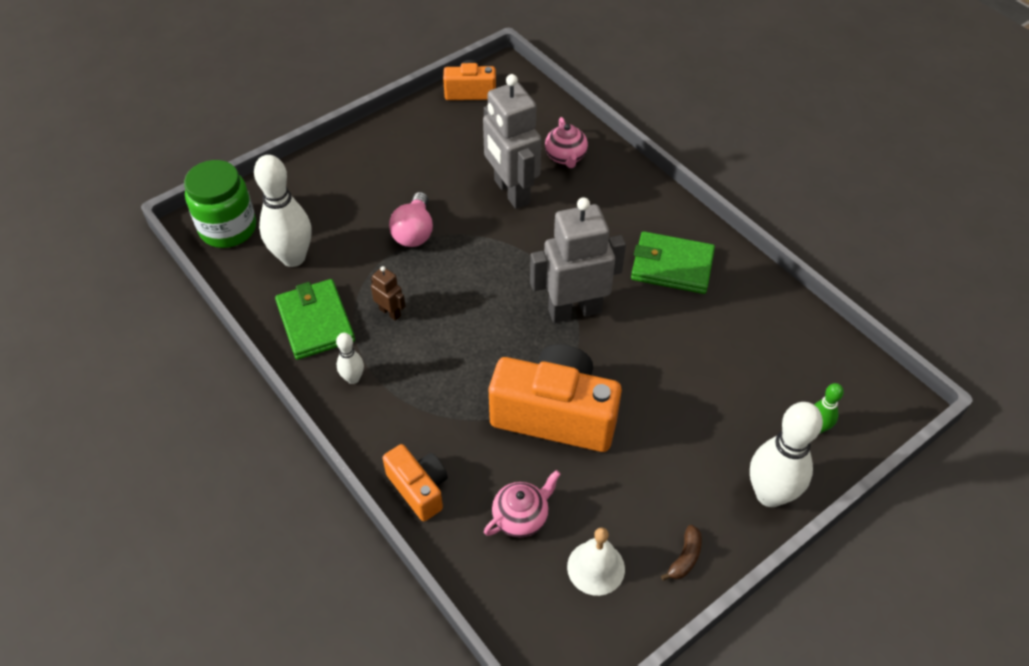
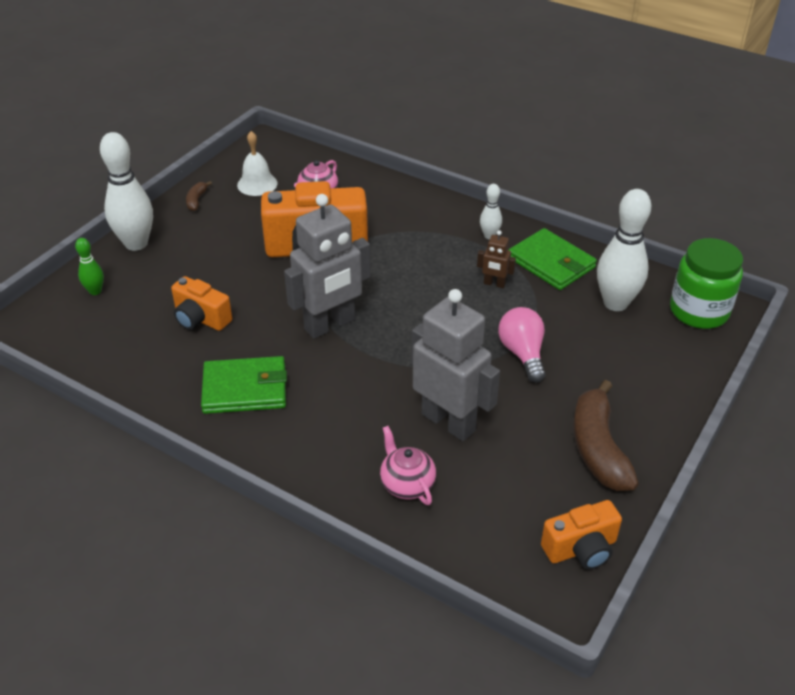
camera: 160 degrees right, 10 degrees down
orange camera [383,444,448,521] -> orange camera moved to [171,276,232,331]
none -> brown banana [573,380,639,491]

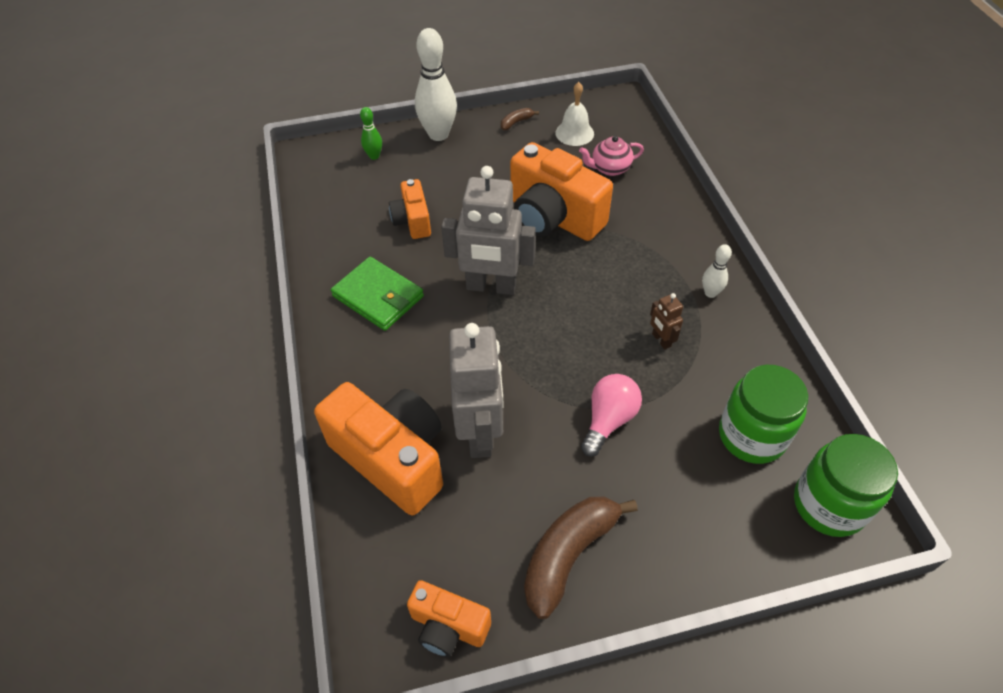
camera: 45 degrees right, 10 degrees up
pink teapot [380,426,436,505] -> orange camera [314,382,443,516]
green wallet [509,228,597,290] -> none
white bowling pin [597,189,651,311] -> green jar [719,365,809,464]

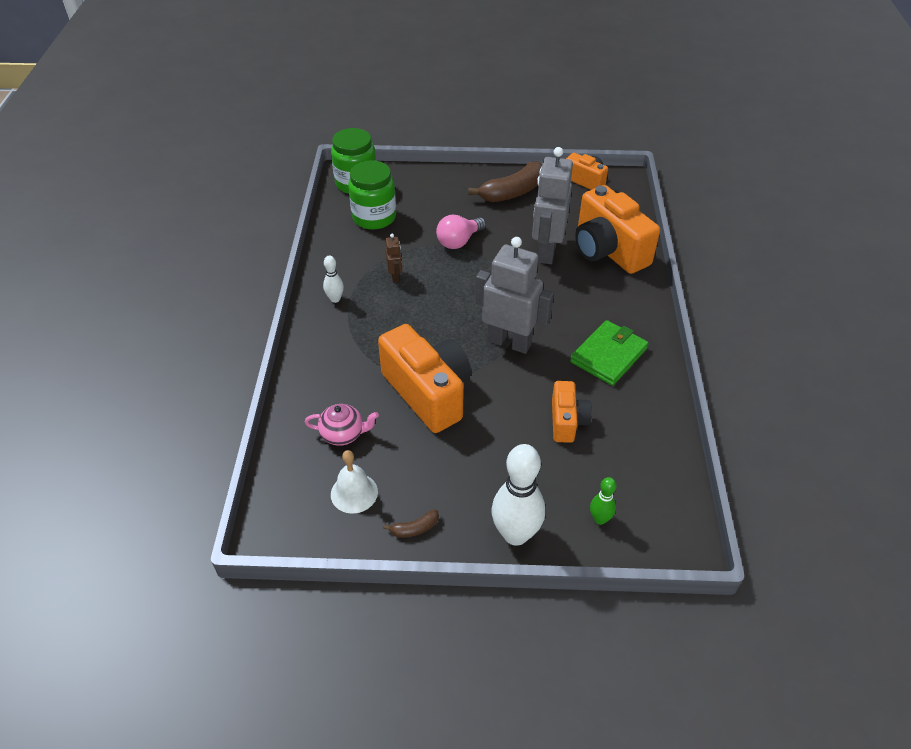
camera: 165 degrees left, 5 degrees down
green wallet [331,257,424,331] -> green wallet turned 75 degrees clockwise [570,320,649,386]

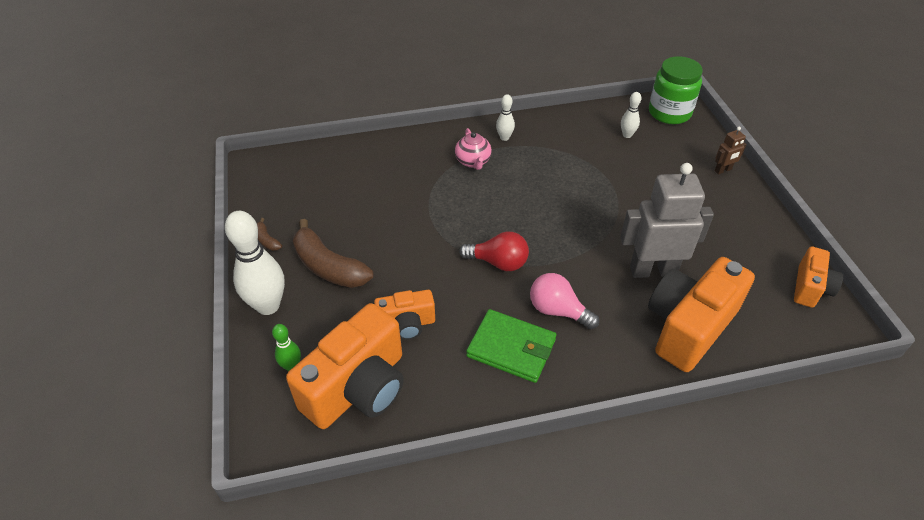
camera: 75 degrees right, 0 degrees up
pink teapot [305,404,379,446] -> pink teapot moved to [455,128,492,170]
white bell [331,450,378,514] -> none
green jar [348,160,396,230] -> white bowling pin [621,92,641,138]
orange camera [378,324,471,433] -> orange camera moved to [286,303,404,429]
brown robot [385,234,402,283] -> brown robot moved to [715,127,747,174]
pink light bulb [436,215,486,249] -> pink light bulb moved to [530,273,599,329]
brown banana [468,161,542,202] -> brown banana moved to [293,219,373,288]
grey robot [475,237,554,354] -> red light bulb [459,231,529,271]

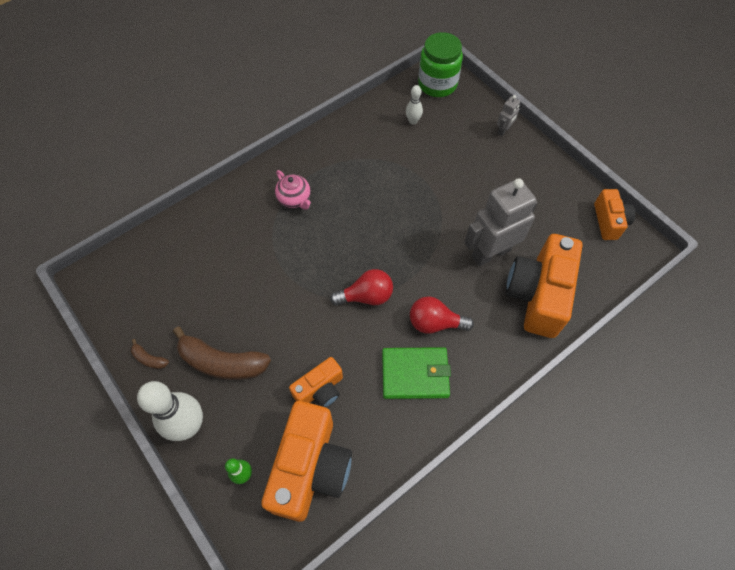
camera: 25 degrees left, 15 degrees up
white bowling pin [496,94,515,141] -> none
pink light bulb [530,273,599,329] -> red light bulb [410,296,474,334]
brown robot [715,127,747,174] -> grey robot [497,95,520,136]

